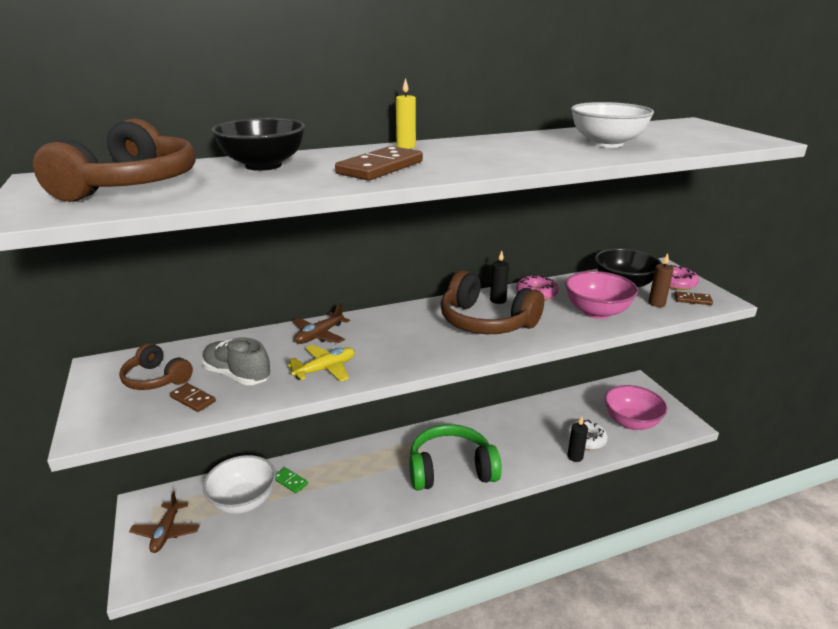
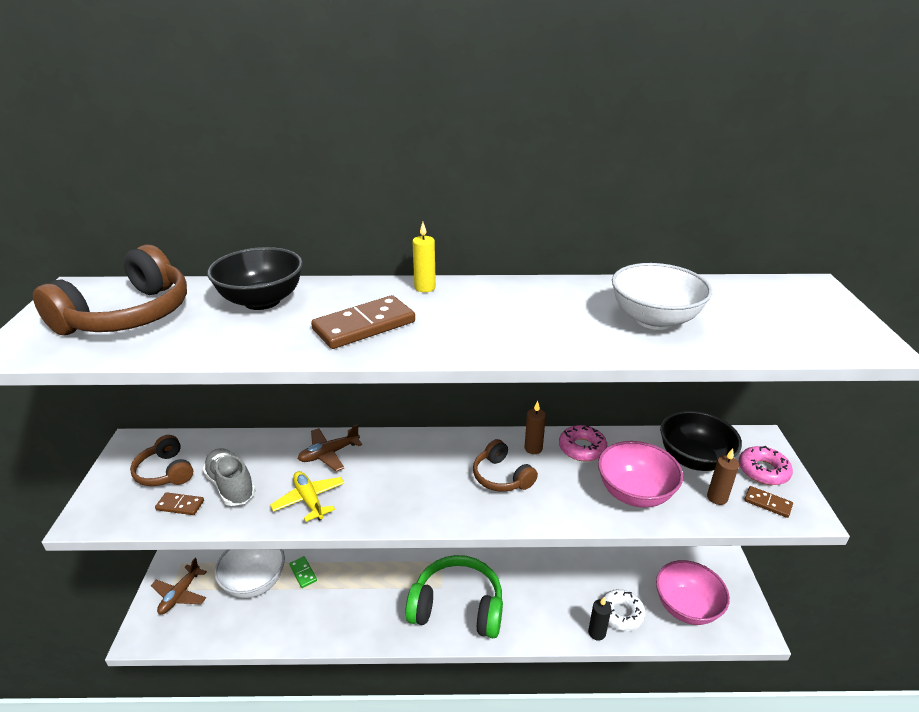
camera: 20 degrees right, 5 degrees up
brown domino [170,383,216,412] -> brown domino turned 45 degrees counterclockwise [155,492,204,515]
yellow plane [288,345,355,382] -> yellow plane turned 105 degrees counterclockwise [270,471,344,522]
brown headphones [440,270,544,334] -> brown headphones [473,439,538,492], size x0.57
black candle [490,251,509,304] -> brown candle [524,401,546,454]

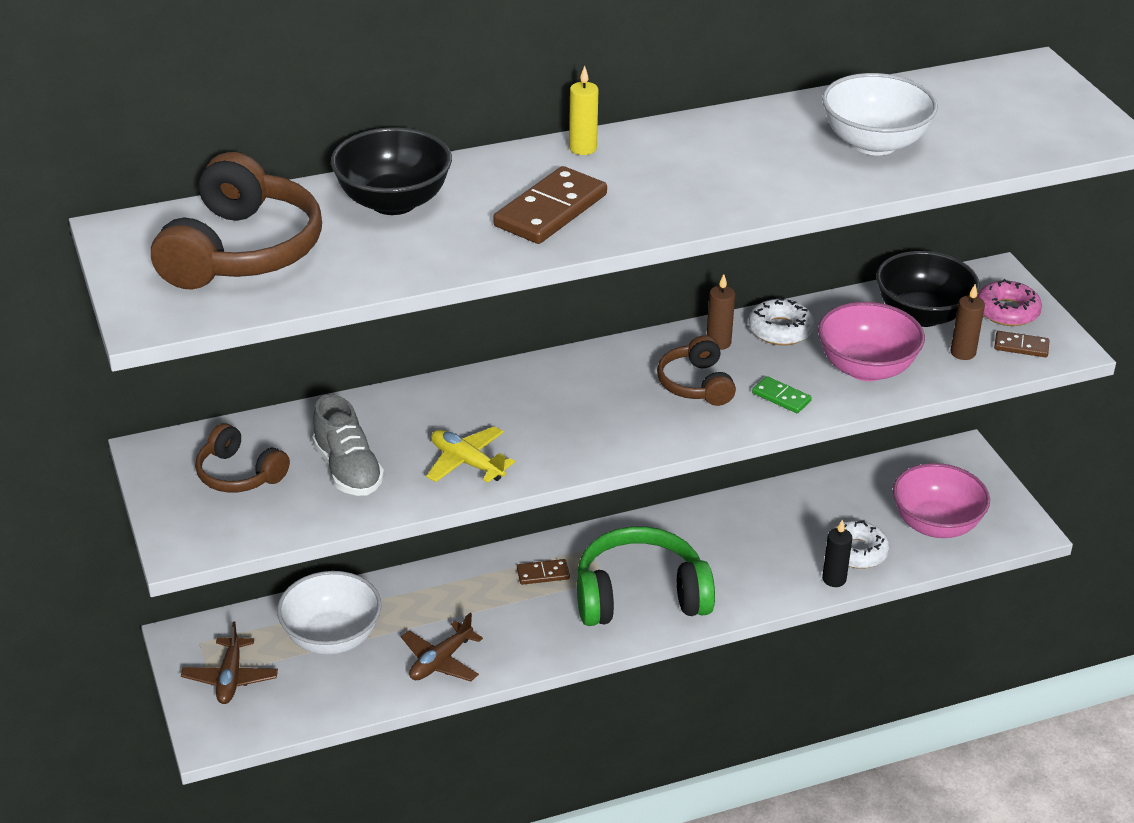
camera: 20 degrees left, 5 degrees up
brown domino [155,492,204,515] -> brown domino moved to [517,559,570,585]
grey shoe [203,449,256,506] -> grey shoe turned 150 degrees counterclockwise [312,394,384,496]
green domino [289,556,317,588] -> green domino moved to [752,376,812,413]
brown plane [298,424,362,471] -> brown plane moved to [401,613,483,682]
brown headphones [473,439,538,492] -> brown headphones turned 45 degrees clockwise [657,335,736,406]
pink donut [559,425,607,462] -> white donut [748,298,815,345]

